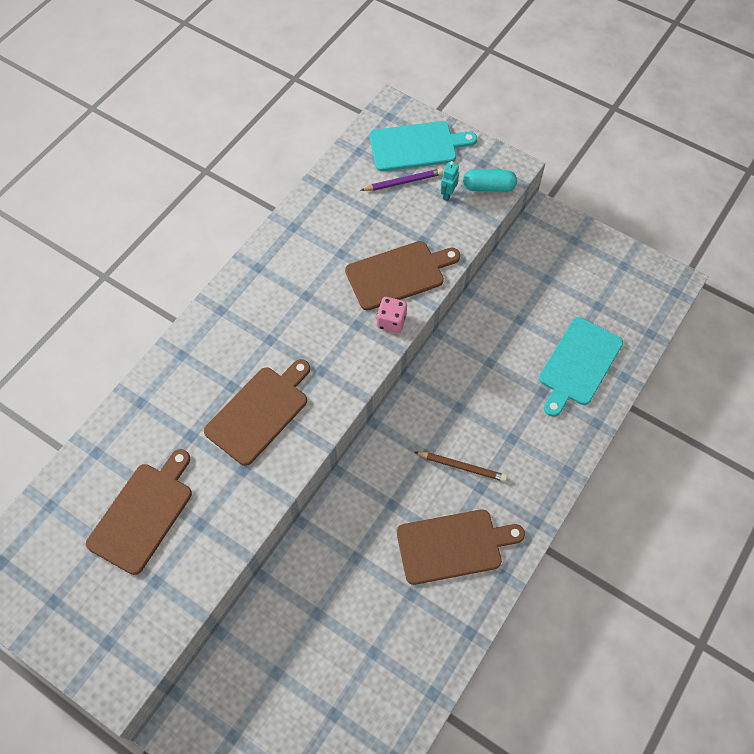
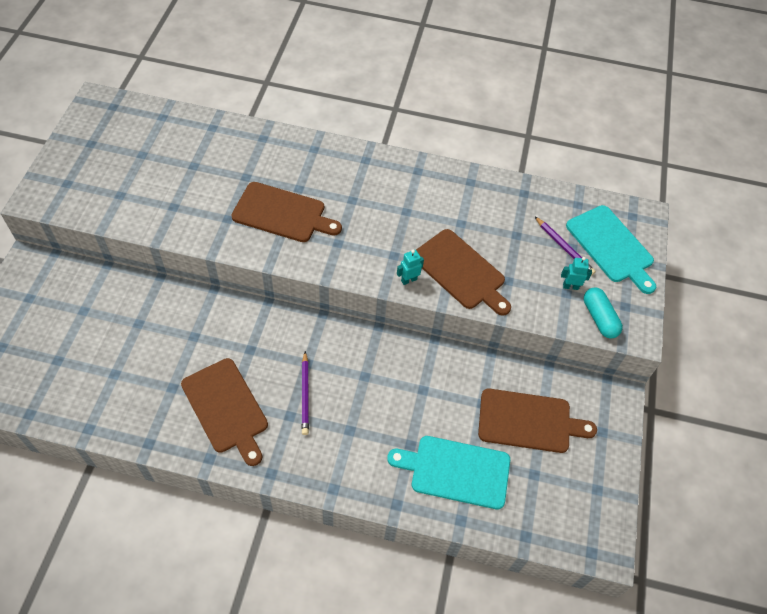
camera: 65 degrees right, 5 degrees down
brown cutting board [86,449,192,575] -> brown cutting board moved to [478,388,597,453]
pink dice [377,297,407,333] -> turquoise robot [397,250,424,285]
brown pencil [415,452,507,482] -> purple pencil [302,351,309,435]

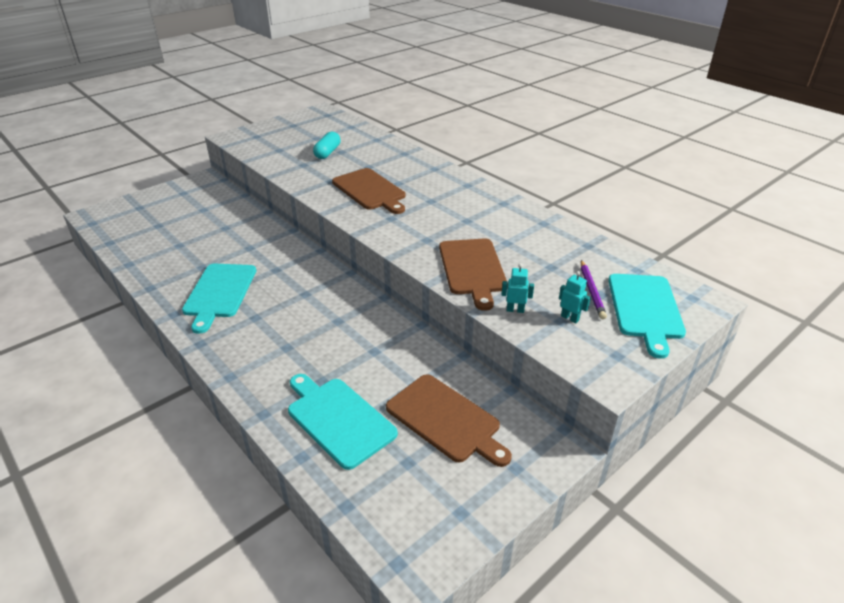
camera: 40 degrees right, 20 degrees down
brown cutting board [181,358,268,466] -> turquoise cutting board [182,264,256,334]
purple pencil [302,351,309,435] -> none
turquoise robot [397,250,424,285] -> turquoise robot moved to [501,263,534,313]
turquoise capsule [584,287,623,338] -> turquoise capsule moved to [313,132,341,159]

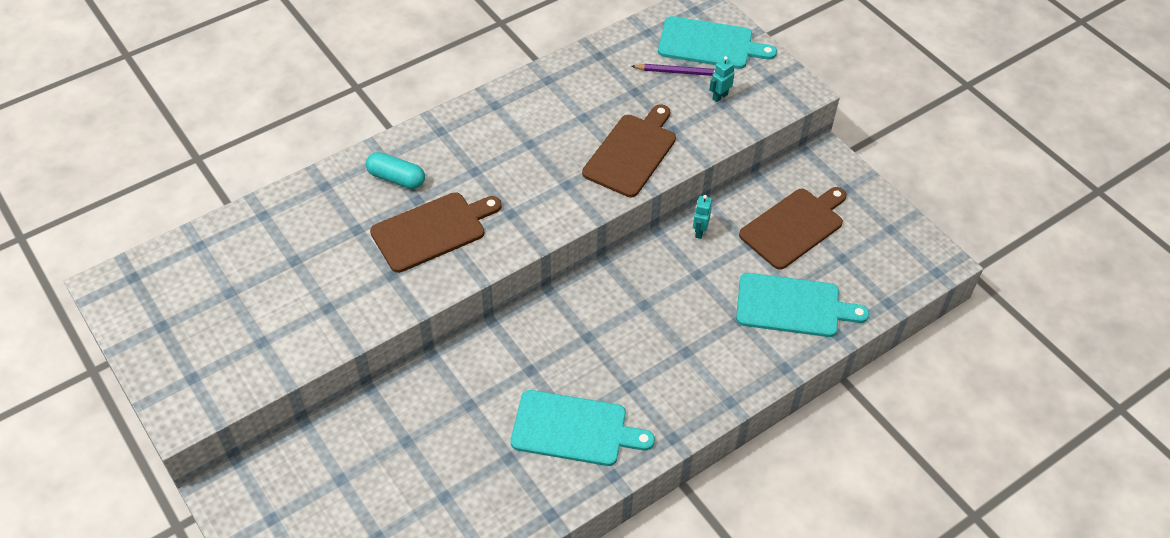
camera: 85 degrees left, 15 degrees up
turquoise cutting board [288,374,398,470] -> turquoise cutting board turned 135 degrees counterclockwise [736,273,869,337]
turquoise capsule [313,132,341,159] -> turquoise capsule moved to [366,152,425,189]
brown cutting board [439,238,508,311] -> brown cutting board turned 60 degrees counterclockwise [582,104,676,197]
turquoise robot [501,263,534,313] -> turquoise robot moved to [693,195,712,239]

